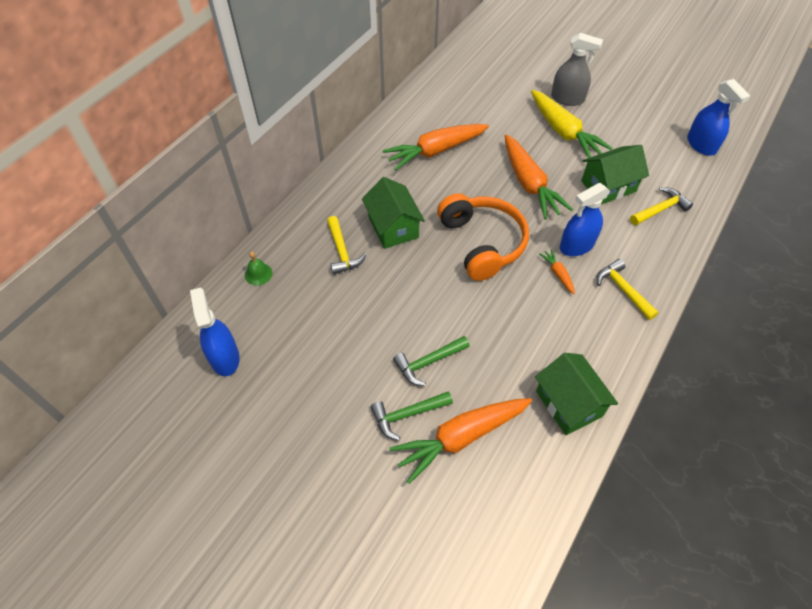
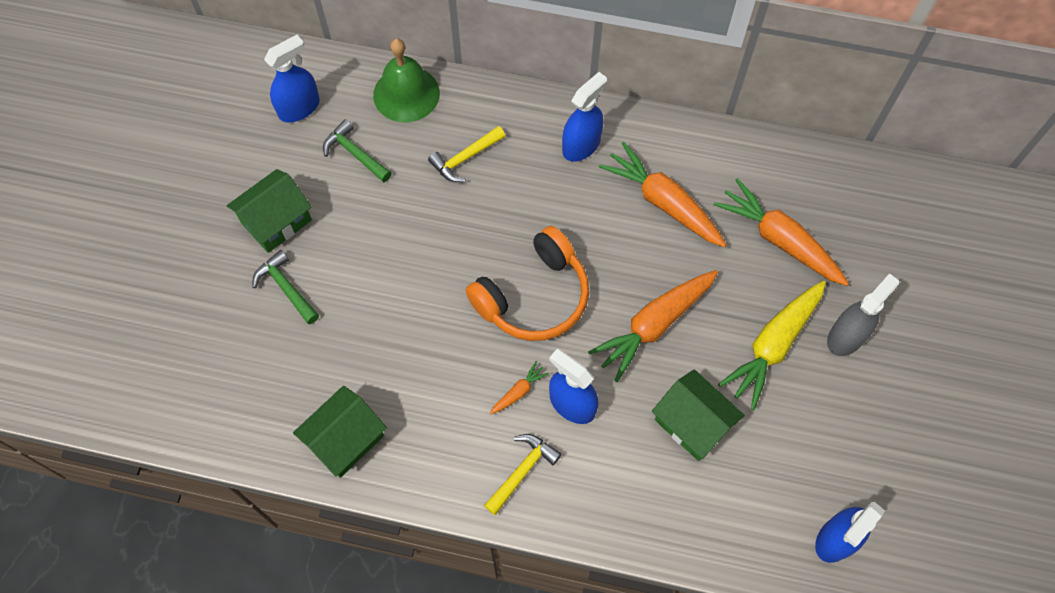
camera: 70 degrees right, 10 degrees up
green bell [245,251,272,286] -> green bell [373,39,440,122], size x2.19
green house [362,177,425,249] -> green house moved to [227,169,312,253]
orange carrot [389,398,532,484] -> orange carrot moved to [714,178,849,286]
green hammer [393,336,470,386] -> green hammer moved to [323,119,392,182]
grey spray bottle [551,33,603,106] -> grey spray bottle turned 135 degrees counterclockwise [827,273,899,356]
yellow hammer [630,187,693,225] -> none
none -> blue spray bottle [562,72,607,161]

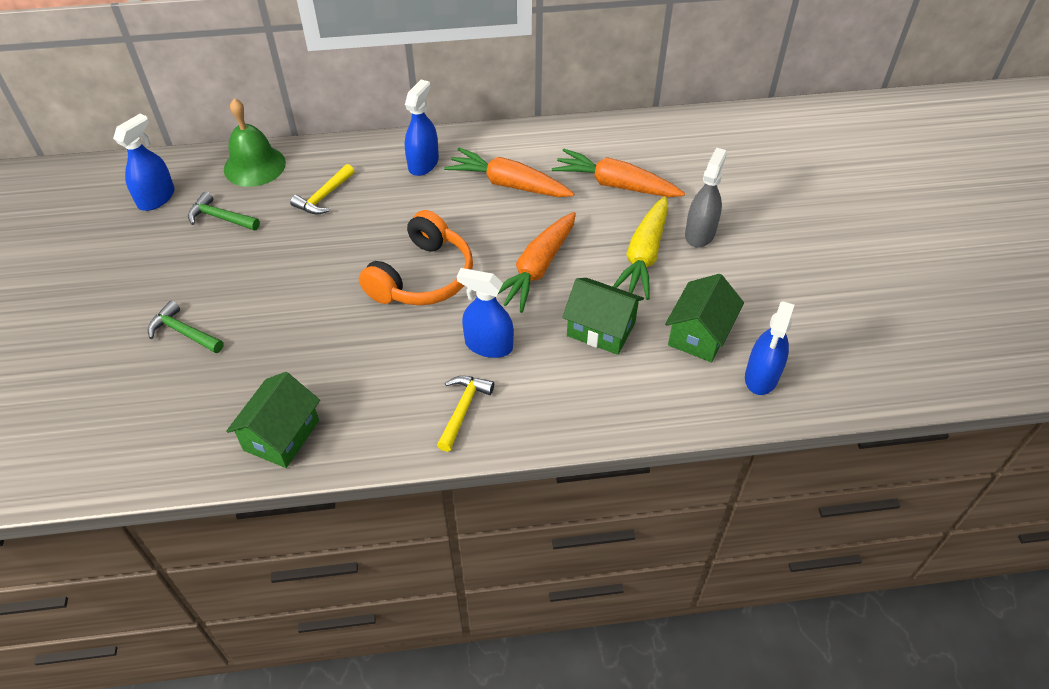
camera: 20 degrees left, 15 degrees down
green house [227,169,312,253] -> green house moved to [665,274,744,362]
orange carrot [490,361,549,415] -> none

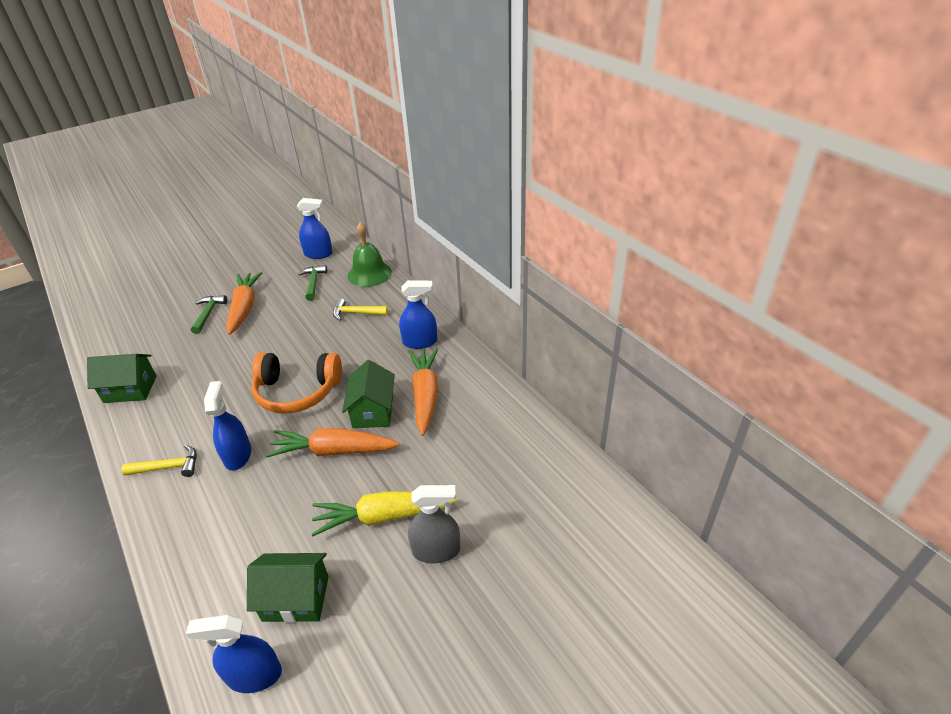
camera: 65 degrees right, 10 degrees down
orange carrot [552,149,685,197] -> orange carrot moved to [226,272,262,335]
green house [562,278,644,355] -> green house moved to [342,360,395,428]

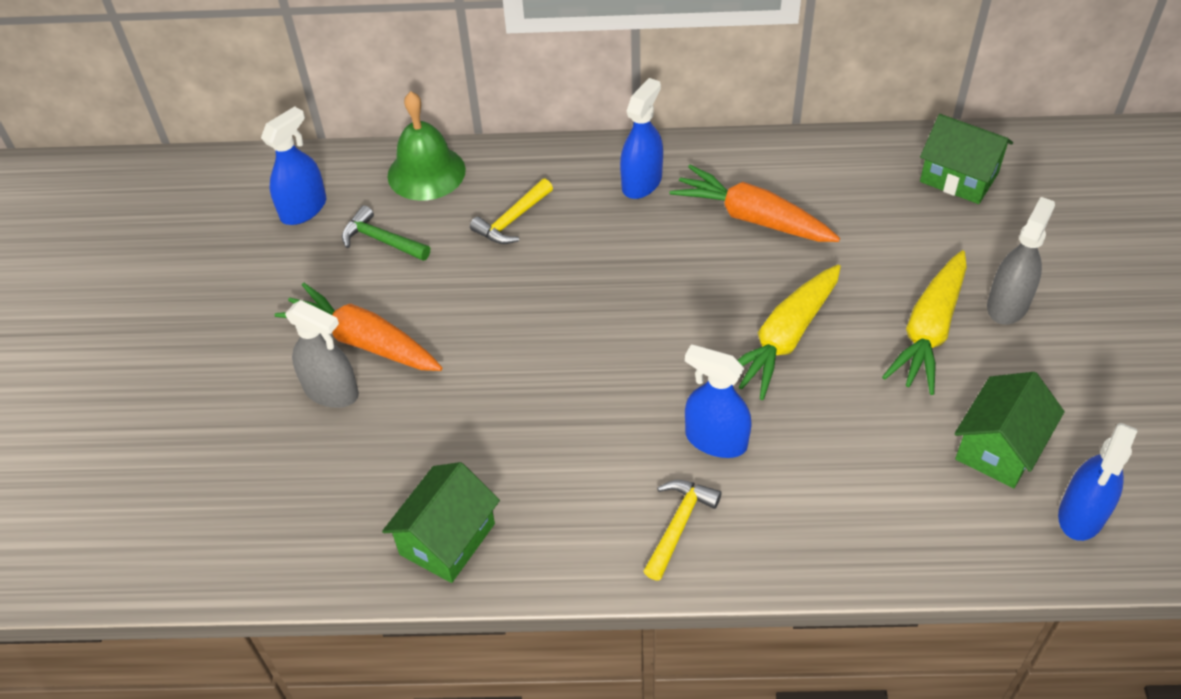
camera: 55 degrees left, 10 degrees up
green hammer [191,295,227,334] -> grey spray bottle [285,300,359,408]
orange headphones [251,353,342,414] -> none
orange carrot [266,428,400,457] -> yellow carrot [737,264,841,400]
green house [342,360,395,428] -> green house moved to [920,114,1013,204]

